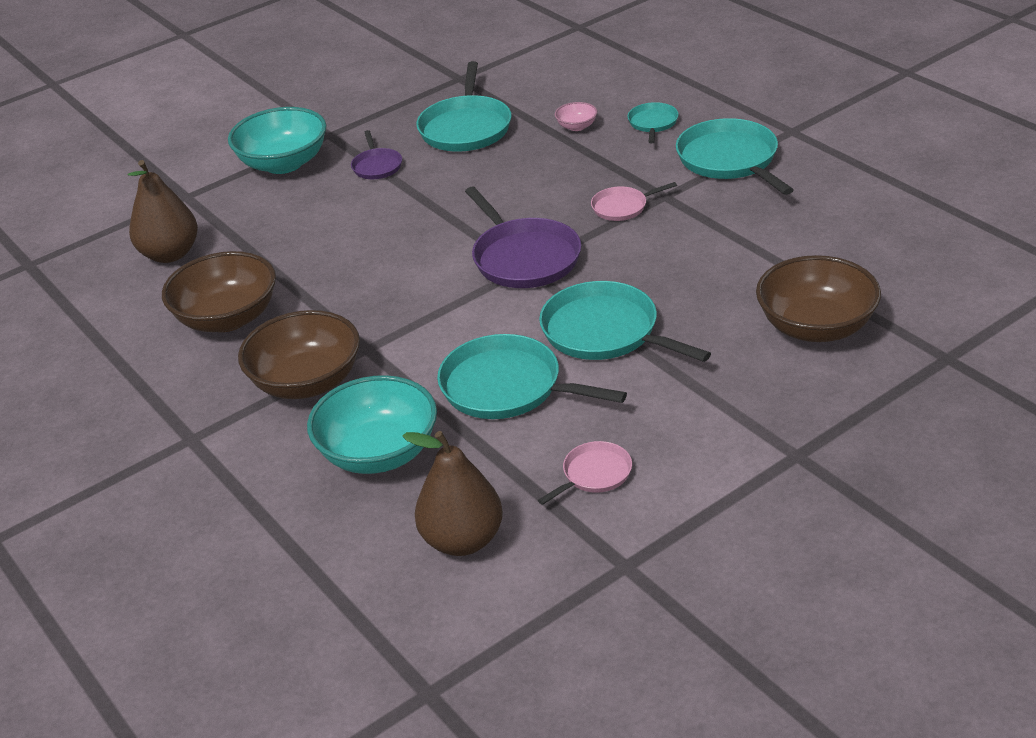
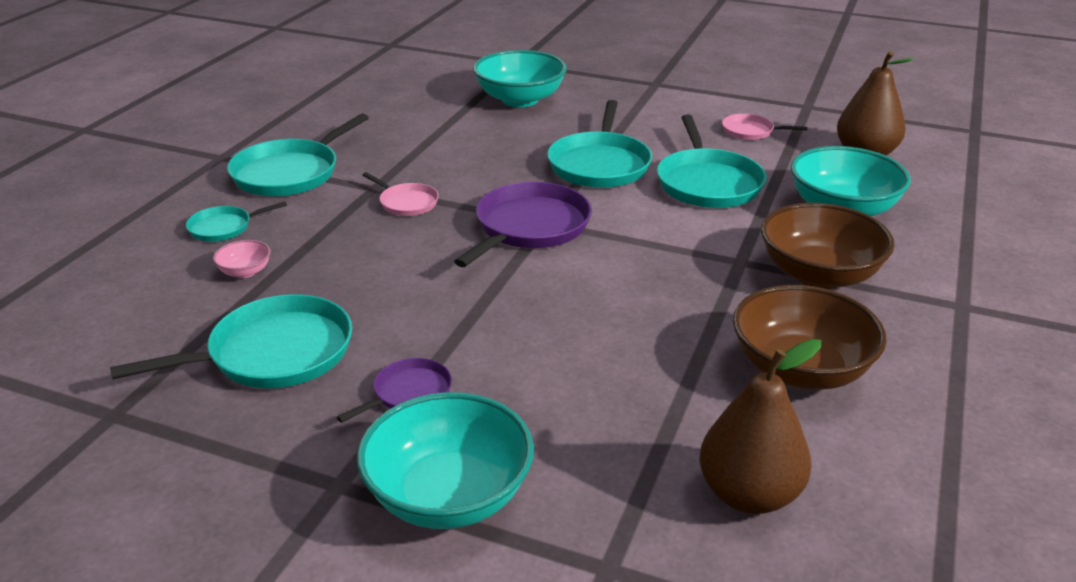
camera: 125 degrees left, 5 degrees down
brown bowl [756,255,881,342] -> turquoise bowl [473,50,567,107]

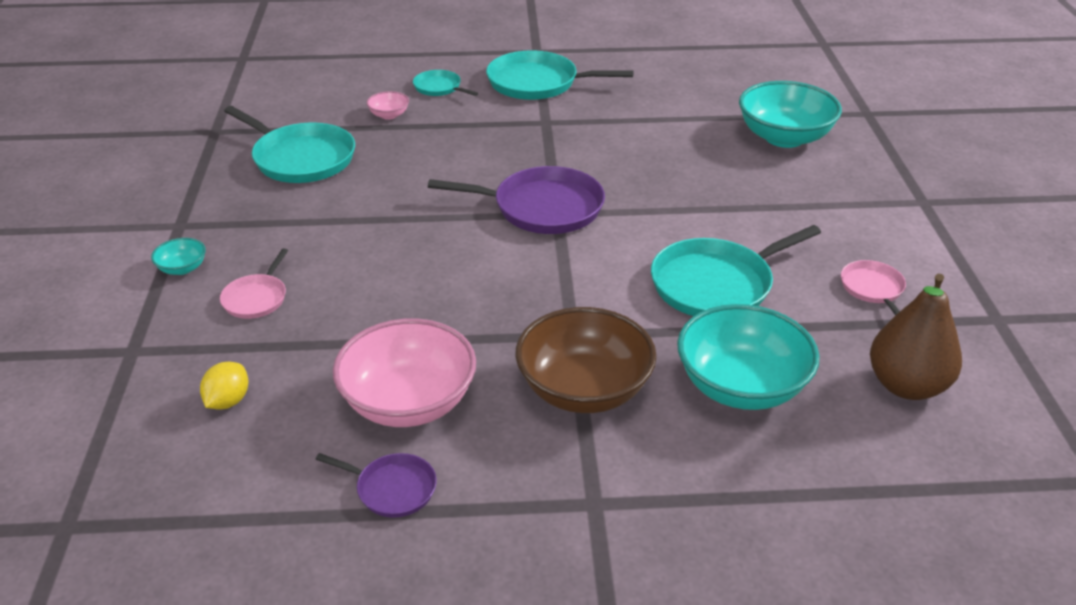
camera: 65 degrees right, 5 degrees up
purple pan [337,358,452,423] -> purple pan moved to [316,453,437,518]
turquoise bowl [357,392,534,529] -> turquoise bowl [151,238,206,275], size x0.44
pink pan [363,172,439,216] -> pink pan moved to [220,248,288,319]
turquoise pan [547,100,652,188] -> none
brown pear [699,339,821,514] -> yellow lemon [200,362,248,410]
brown bowl [733,285,887,390] -> pink bowl [333,319,476,427]

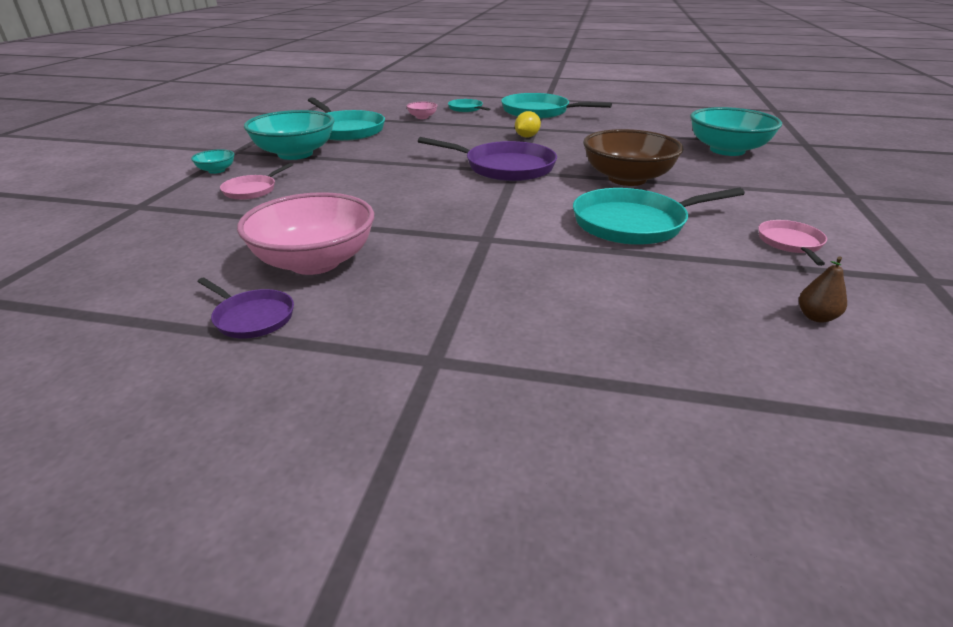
camera: 15 degrees right, 5 degrees down
yellow lemon [200,362,248,410] -> yellow lemon moved to [515,111,541,137]
brown bowl [516,307,657,413] -> brown bowl moved to [583,129,684,186]
turquoise bowl [677,304,820,410] -> turquoise bowl moved to [244,110,334,160]
brown pear [870,274,962,400] -> brown pear [799,256,847,323], size x0.44

